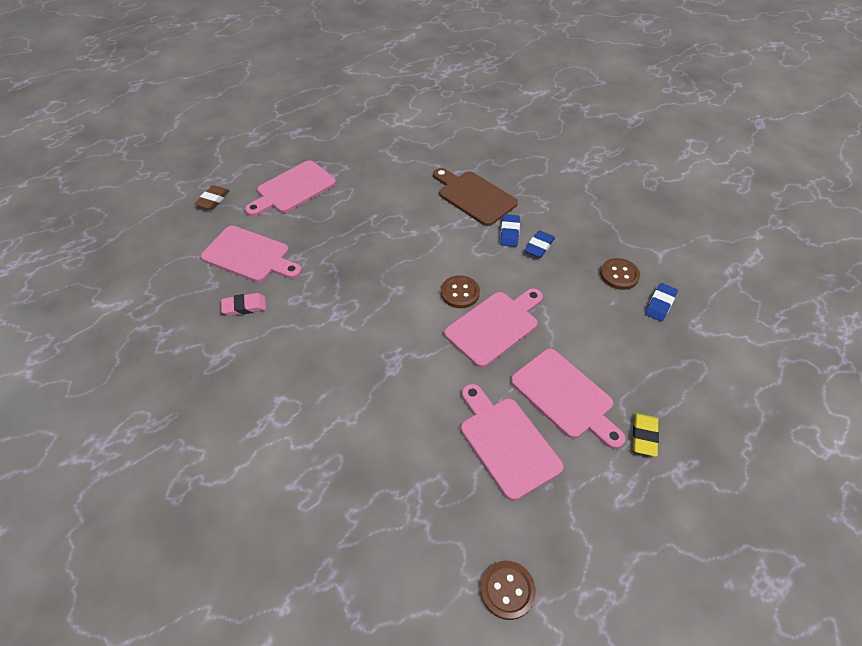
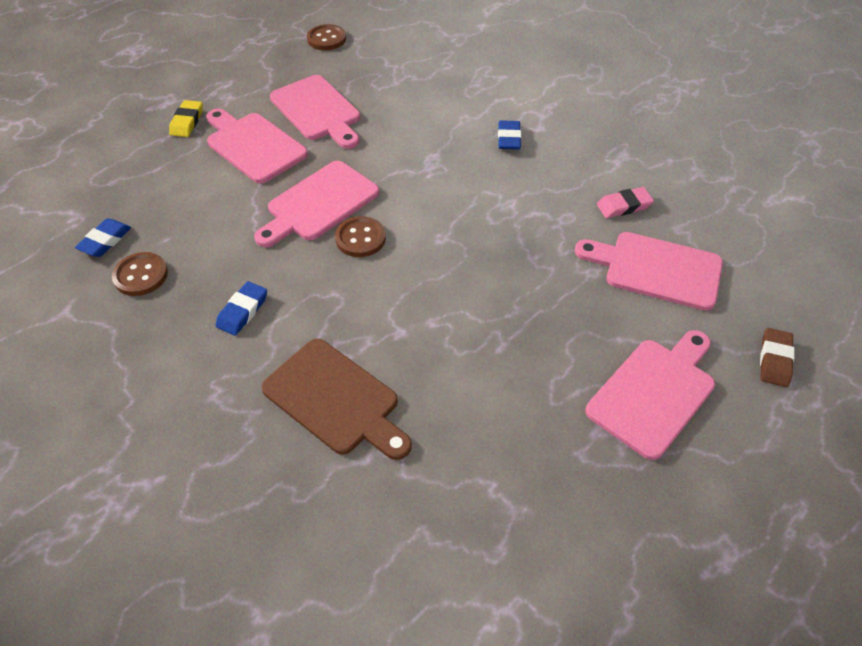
camera: 175 degrees right, 0 degrees up
blue eraser [500,214,520,247] -> blue eraser moved to [498,120,521,150]

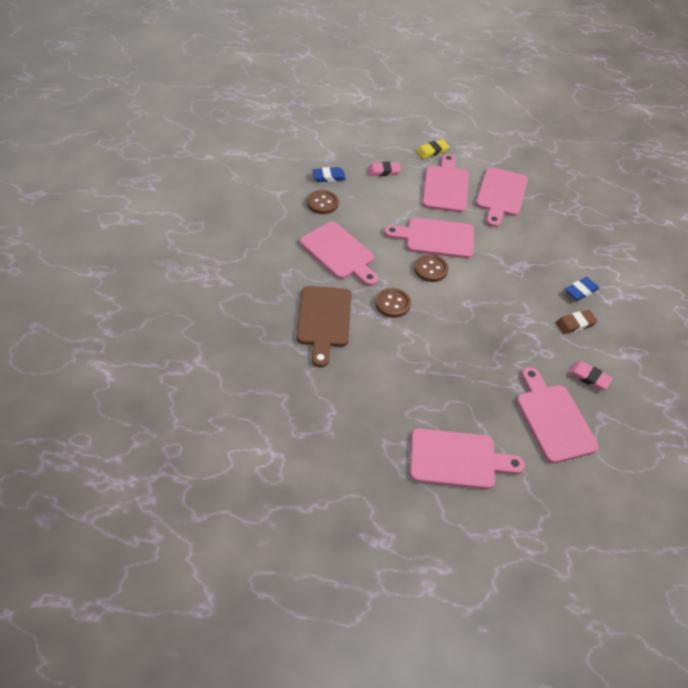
camera: 50 degrees right, 0 degrees up
blue eraser [216,281,267,336] -> pink cutting board [300,222,378,286]
brown button [307,24,346,50] -> brown button moved to [375,288,411,318]
brown eraser [760,328,795,387] -> brown eraser moved to [556,310,598,334]
none -> pink eraser [368,162,401,176]

